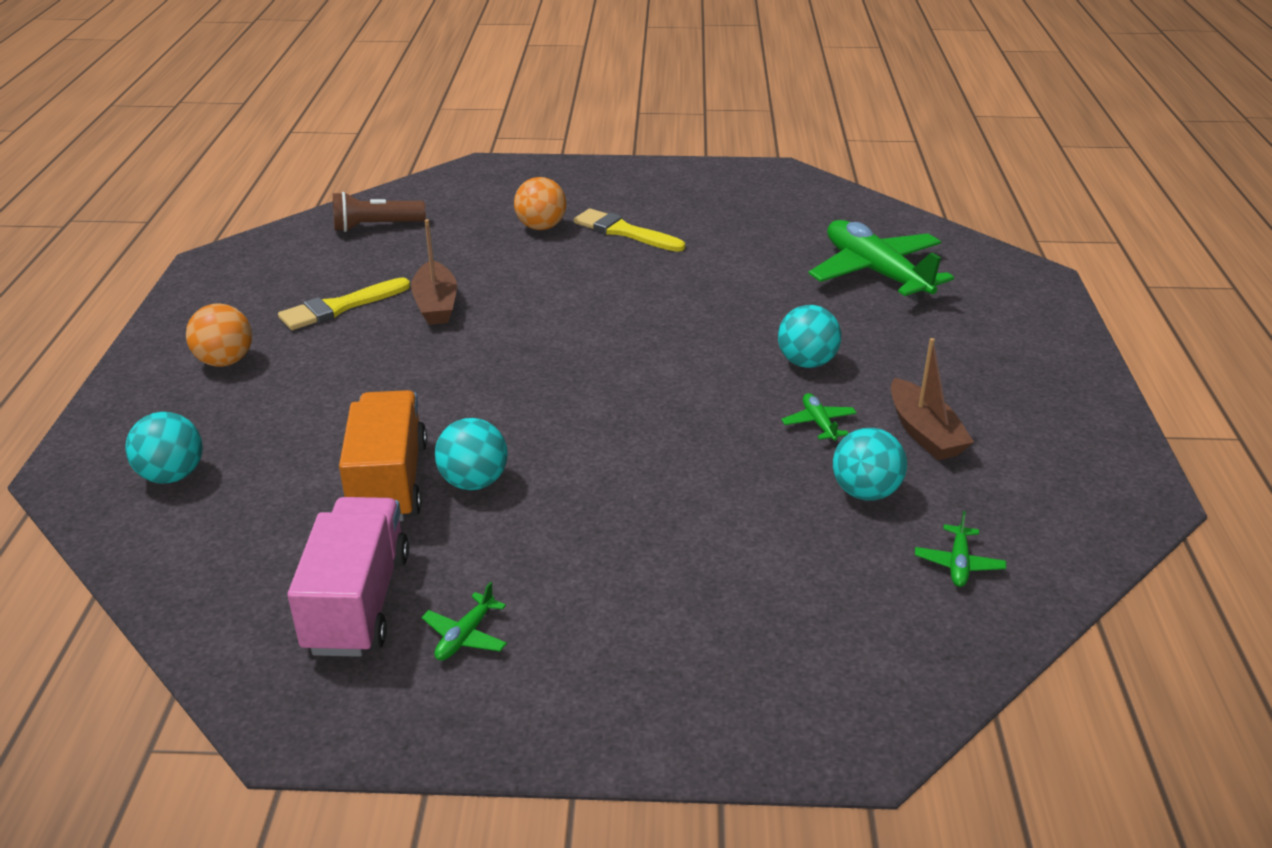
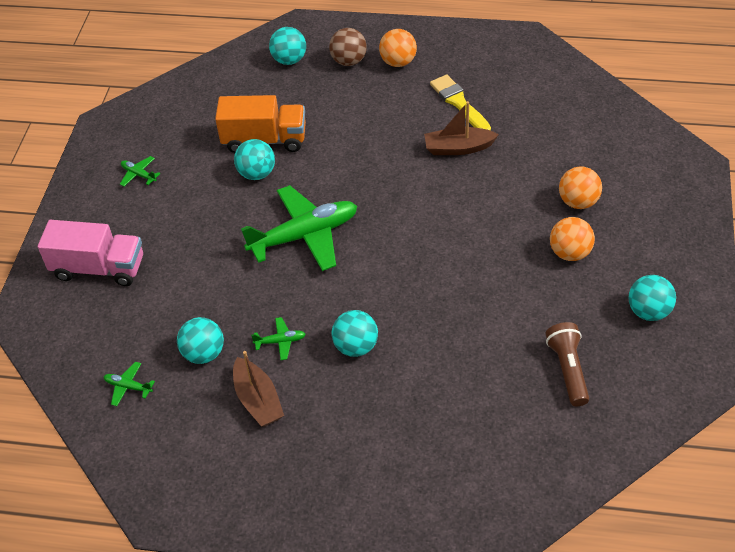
camera: 100 degrees right, 15 degrees up
pink truck [288,497,409,657] -> pink truck moved to [38,220,143,286]
brown flashlight [333,192,426,232] -> brown flashlight moved to [546,322,589,406]
yellow brush [574,209,685,252] -> orange ball [550,217,595,261]
green plane [808,220,954,300] -> green plane moved to [241,185,357,271]
brown boat [891,338,974,460] -> brown boat turned 105 degrees counterclockwise [233,351,284,427]
none -> brown ball [329,28,367,66]
none -> turquoise ball [628,275,676,321]

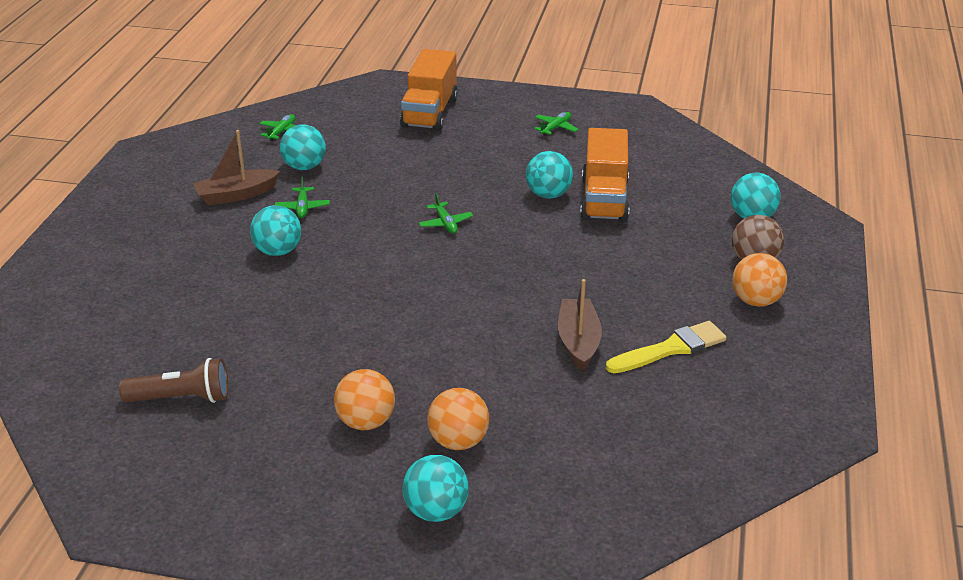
camera: 90 degrees right, 15 degrees down
pink truck [38,220,143,286] -> orange truck [400,49,458,131]
green plane [241,185,357,271] -> green plane [419,193,473,234], size x0.41
turquoise ball [628,275,676,321] -> turquoise ball moved to [402,455,469,522]

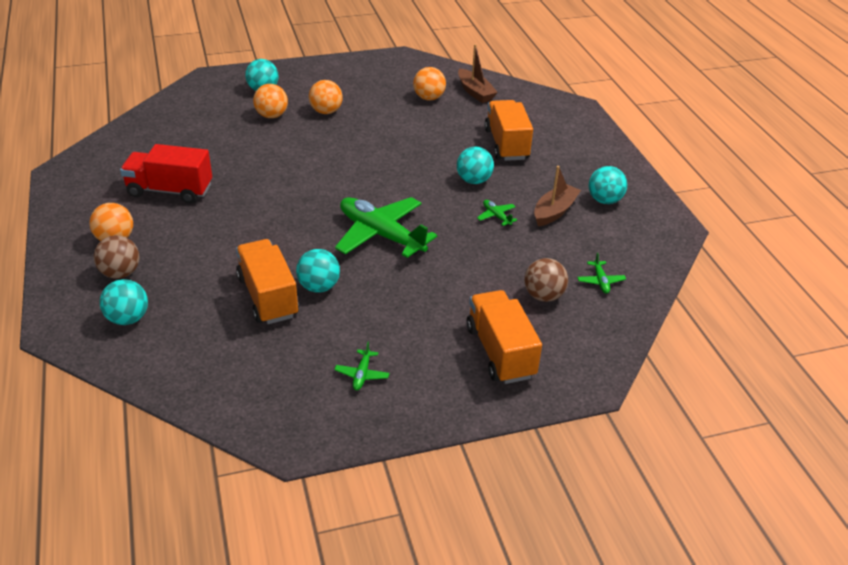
camera: 150 degrees right, 5 degrees up
brown flashlight [119,358,228,403] -> orange ball [413,67,446,101]
turquoise ball [280,124,326,170] -> turquoise ball moved to [589,166,627,204]
green plane [419,193,473,234] -> green plane [335,197,437,258], size x2.44
brown boat [558,279,602,371] -> brown boat moved to [458,44,498,103]
yellow brush [606,321,727,373] -> red truck [120,144,212,204]
none -> orange truck [484,100,533,161]
none -> brown ball [524,258,568,302]

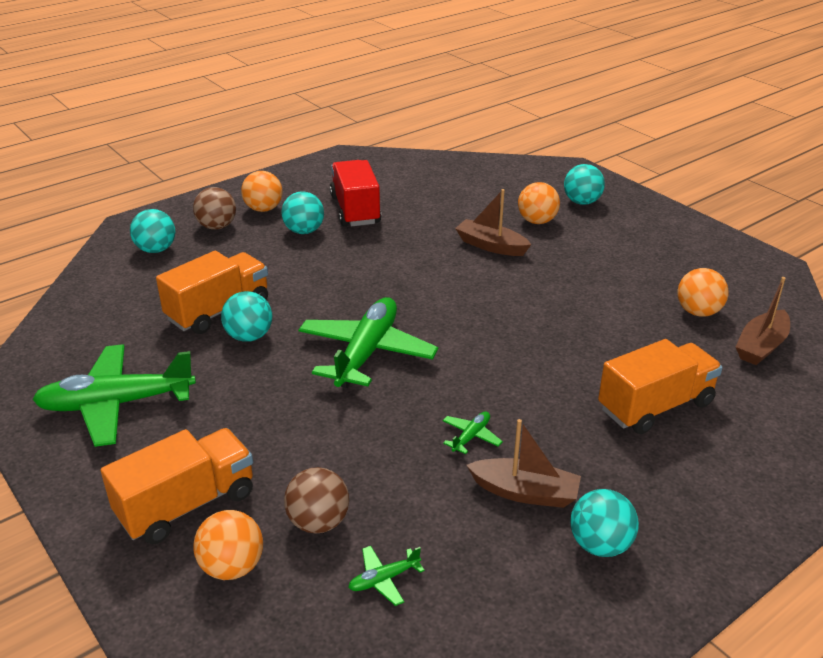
camera: 70 degrees right, 5 degrees down
orange ball [309,80,343,114] -> orange ball moved to [193,510,263,580]
green plane [334,342,389,390] -> green plane [32,344,196,447], size x2.44
turquoise ball [457,147,494,184] -> turquoise ball moved to [281,191,324,234]
none -> brown boat [455,189,531,256]

